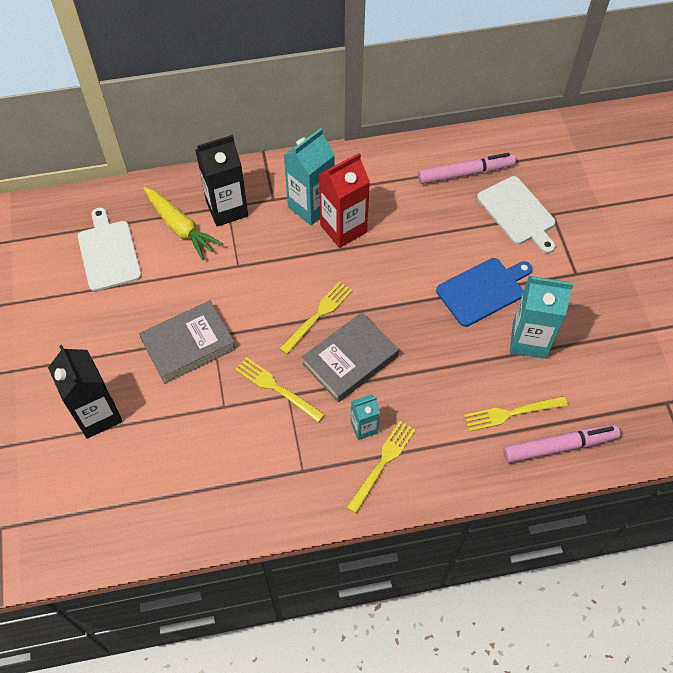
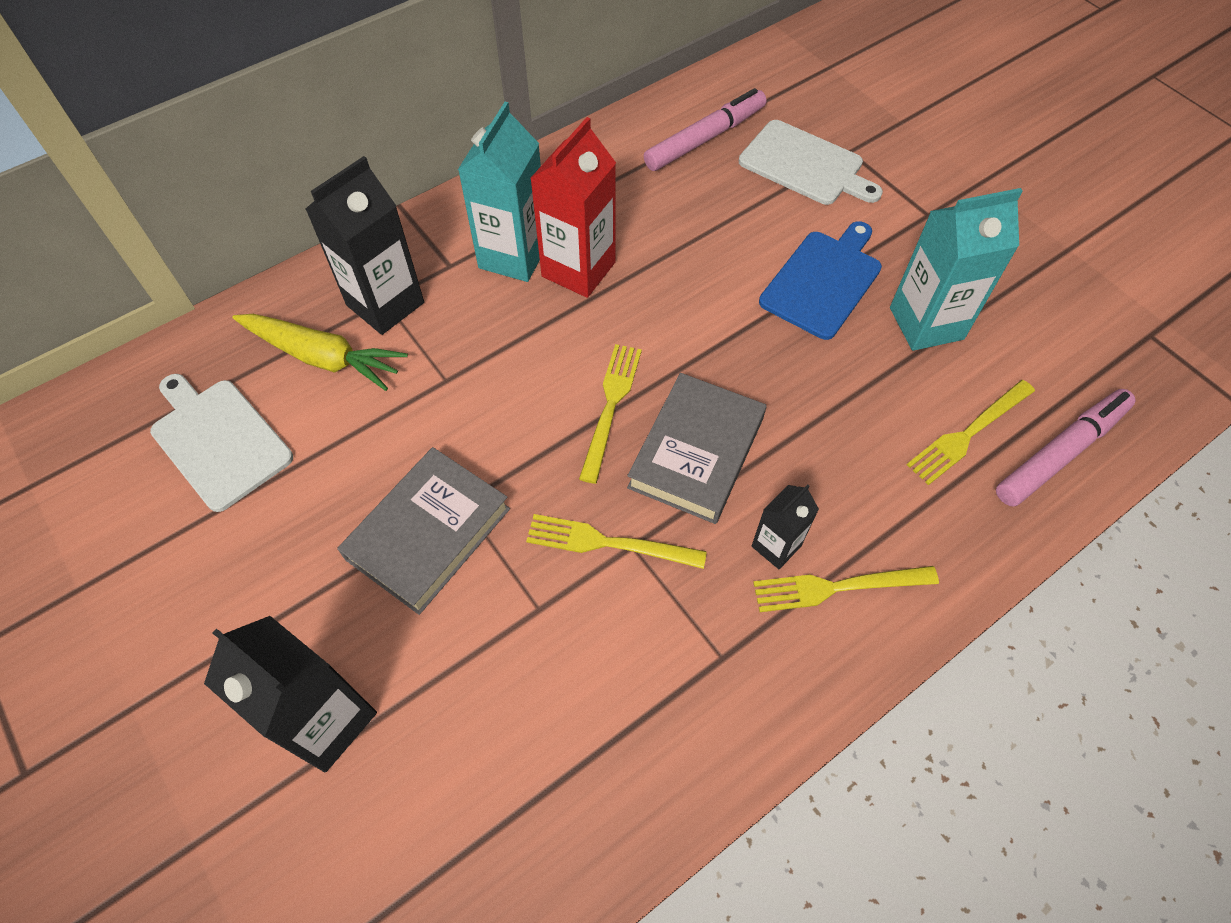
camera: 25 degrees left, 0 degrees up
yellow fork [346,421,415,513] -> yellow fork turned 105 degrees counterclockwise [753,566,939,612]
turquoise carton [351,394,380,440] -> black carton [752,484,819,569]

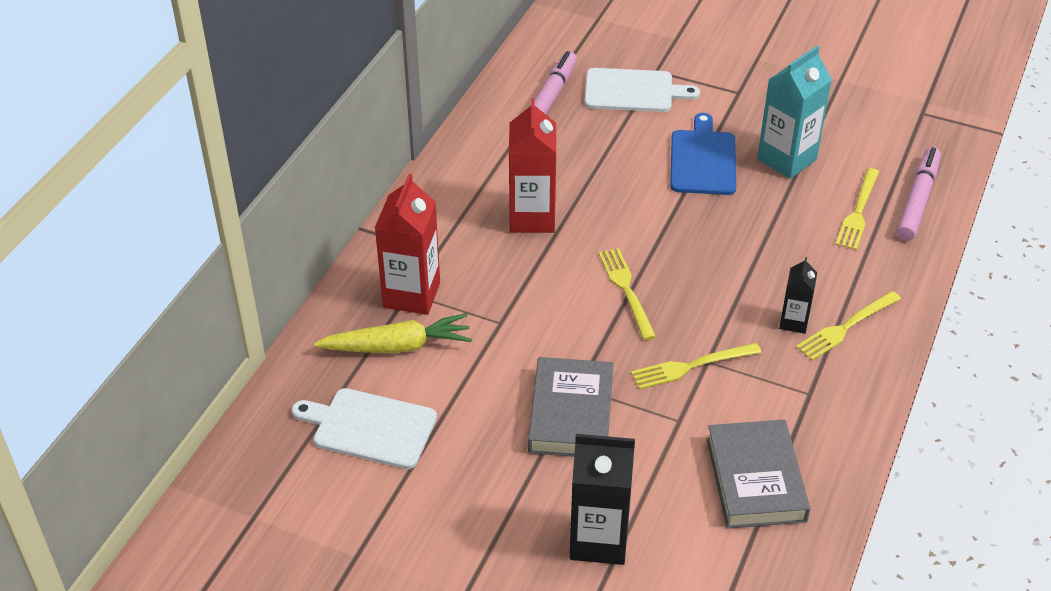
camera: 30 degrees left, 15 degrees down
black carton [306,156,424,335] -> red carton [375,174,440,315]
turquoise carton [458,102,541,282] -> none
grey book [627,373,767,524] -> grey book moved to [707,419,810,529]

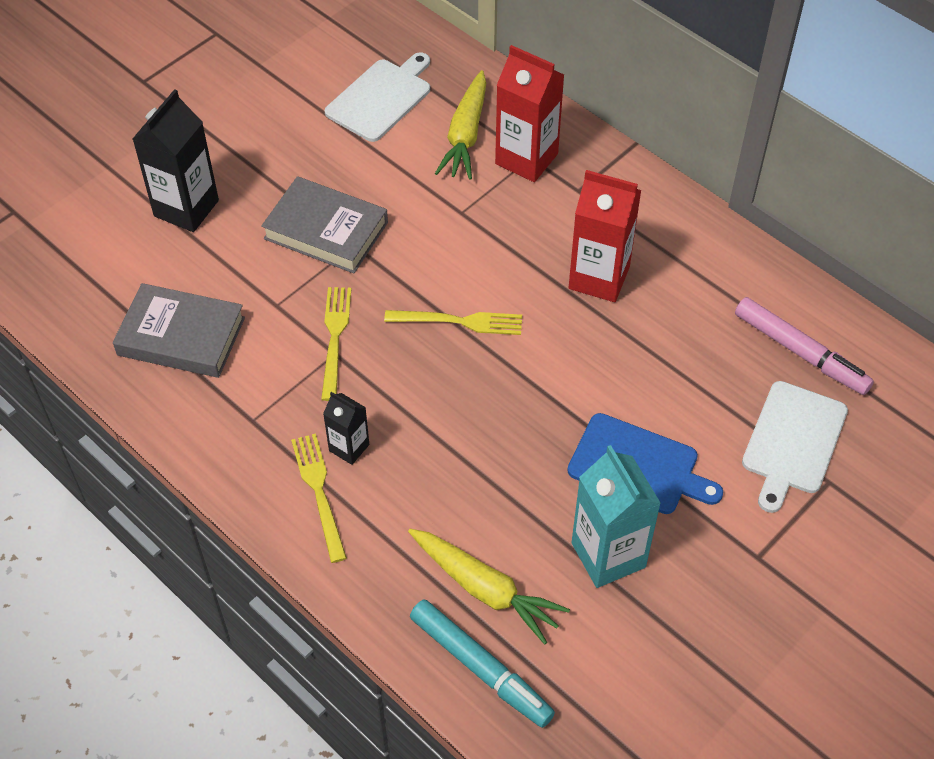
camera: 110 degrees right, 10 degrees up
yellow fork [835,168,879,250] -> yellow carrot [408,529,570,645]
pink marker [897,147,941,241] -> turquoise marker [410,600,555,728]

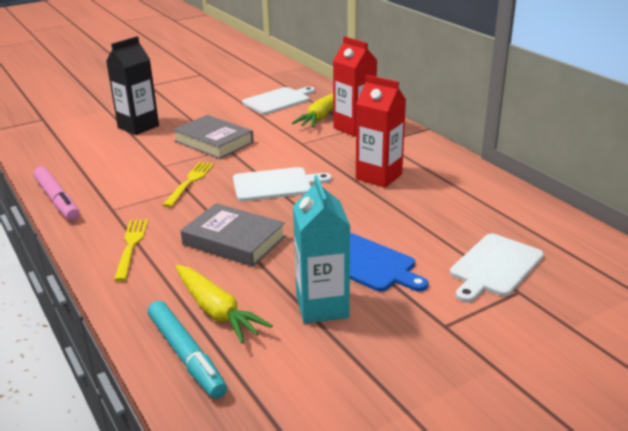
camera: 15 degrees right, 25 degrees down
grey book [113,283,245,378] -> grey book moved to [180,203,286,267]
black carton [323,392,369,465] -> none
yellow fork [384,310,522,335] -> white cutting board [233,167,332,201]
pink marker [735,297,874,395] -> pink marker moved to [33,167,79,221]

